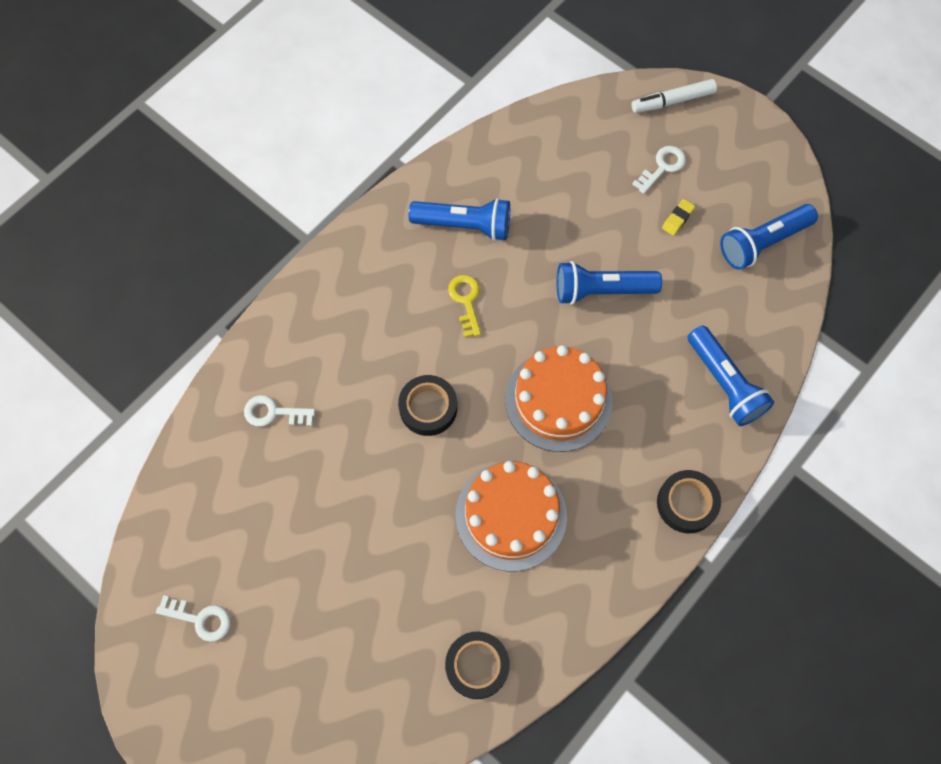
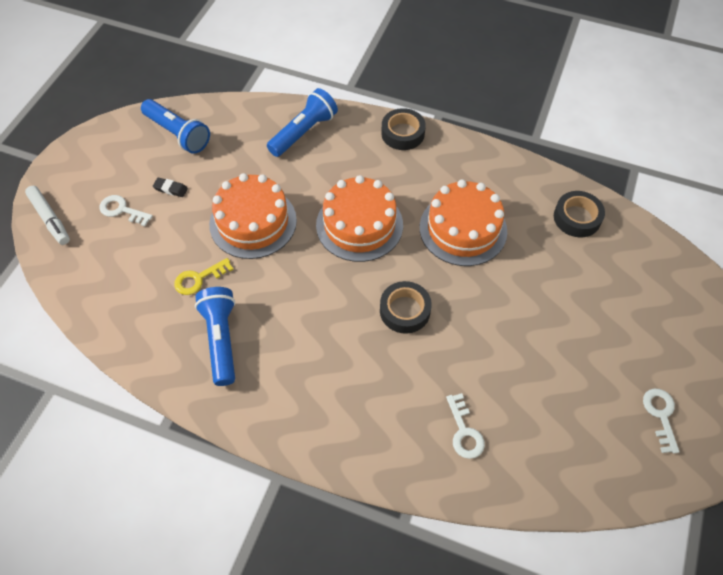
camera: 110 degrees left, 10 degrees down
yellow key [448,275,481,337] -> yellow key moved to [174,258,234,295]
blue flashlight [557,261,662,305] -> orange cake [209,173,297,259]
yellow eraser [662,199,695,236] -> black eraser [153,178,188,197]

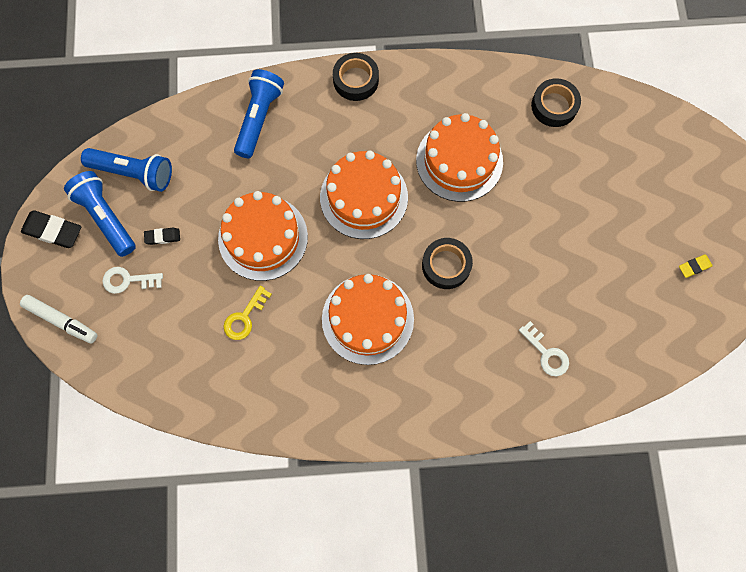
camera: 25 degrees left, 15 degrees up
blue flashlight [195,287,235,386] -> blue flashlight moved to [64,171,136,257]
white key [643,389,680,454] -> yellow eraser [679,255,713,278]
none -> black eraser [21,210,81,248]
none -> orange cake [322,274,414,365]

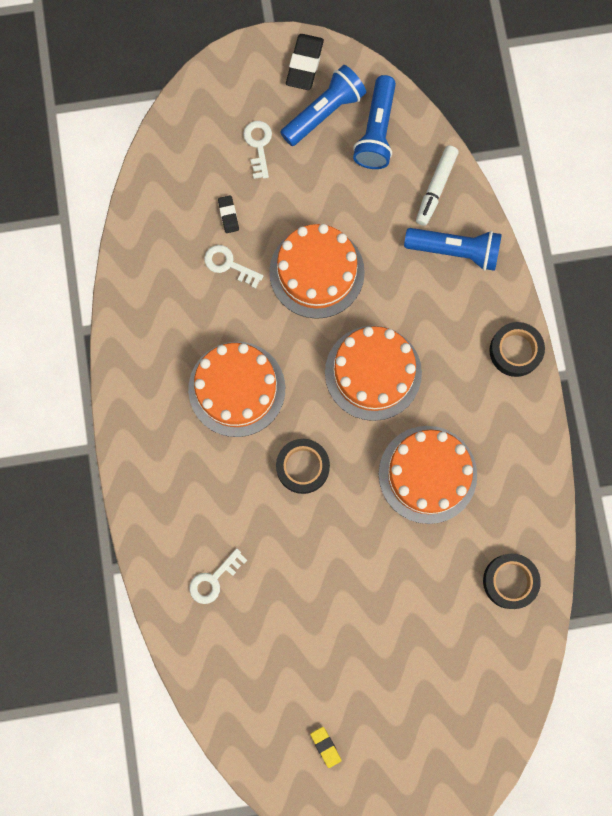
camera: 85 degrees right, 5 degrees up
white marker [20,295,98,343] -> white marker moved to [416,145,459,226]
black eraser [144,228,180,245] -> black eraser moved to [218,195,239,233]
yellow key [224,286,272,340] -> white key [204,245,264,289]

